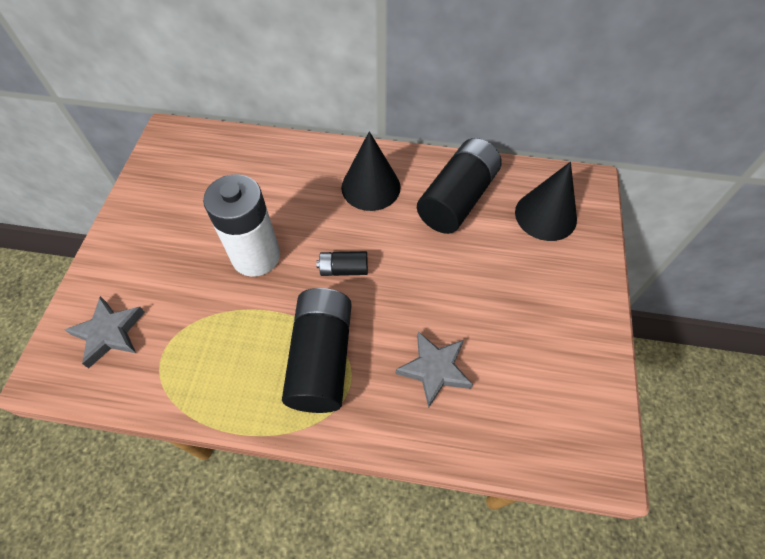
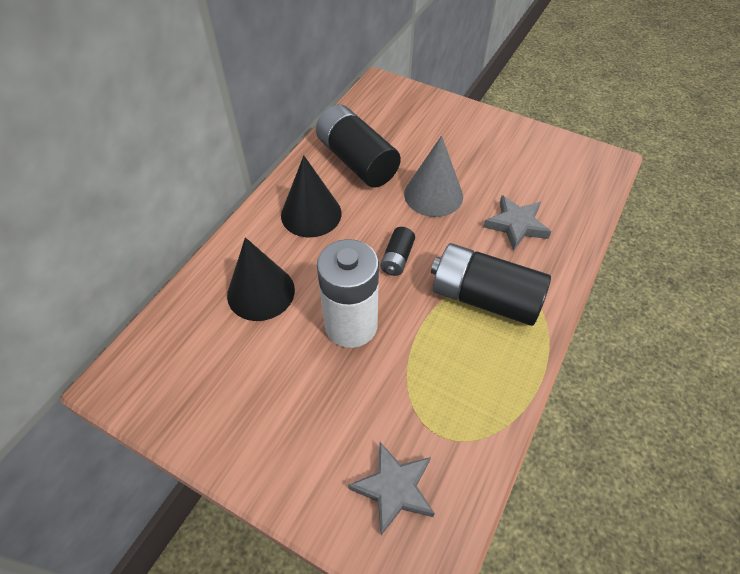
camera: 70 degrees left, 5 degrees down
black cone [515,162,577,241] -> black cone moved to [227,237,295,321]
none -> grey cone [404,136,463,217]

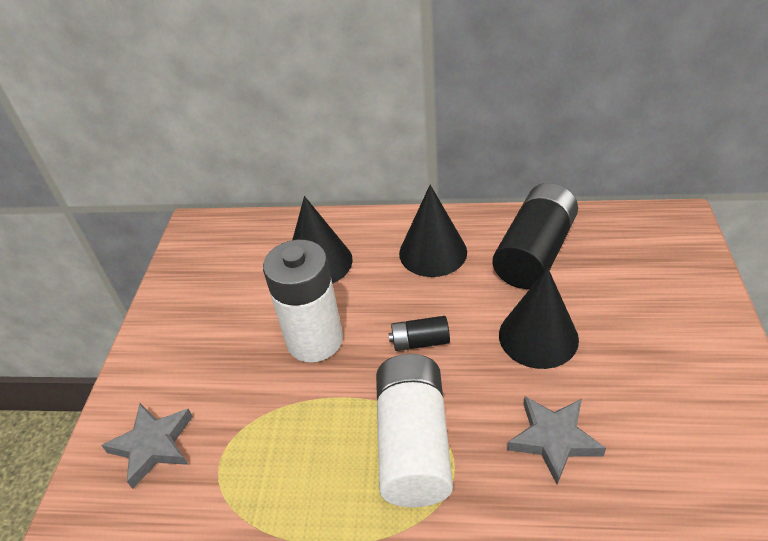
camera: 70 degrees right, 10 degrees down
grey cone [404,136,463,217] -> black cone [499,267,579,369]
black battery [431,243,551,326] -> white battery [376,354,453,507]

